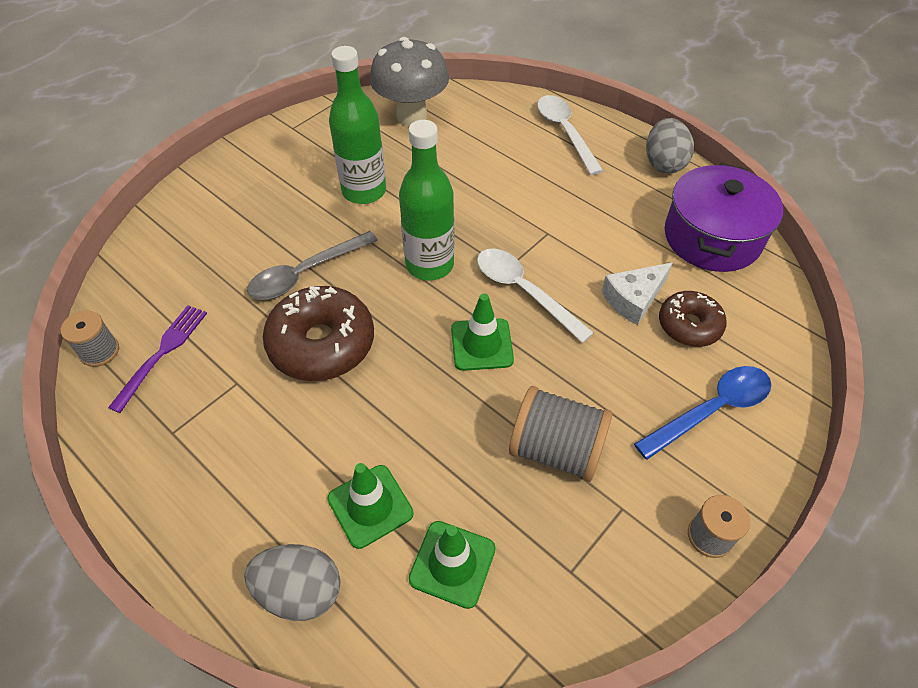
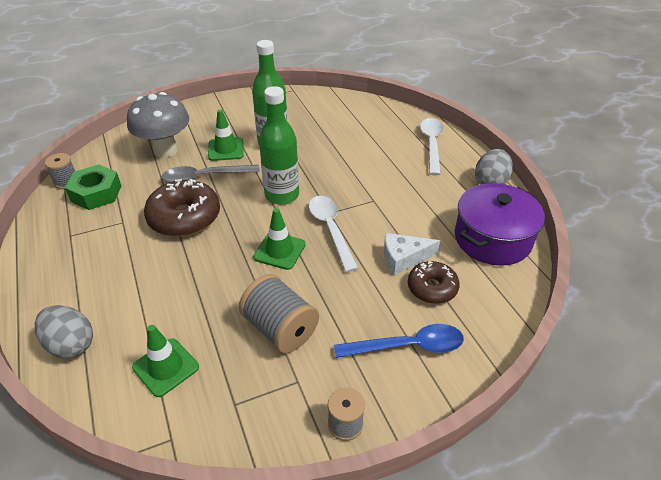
camera: 25 degrees right, 10 degrees down
purple fork [108,305,207,413] -> green nut [65,164,121,210]
green traffic cone [327,463,413,549] -> green traffic cone moved to [208,109,244,161]
grey mushroom [370,37,449,126] -> grey mushroom moved to [127,92,189,158]

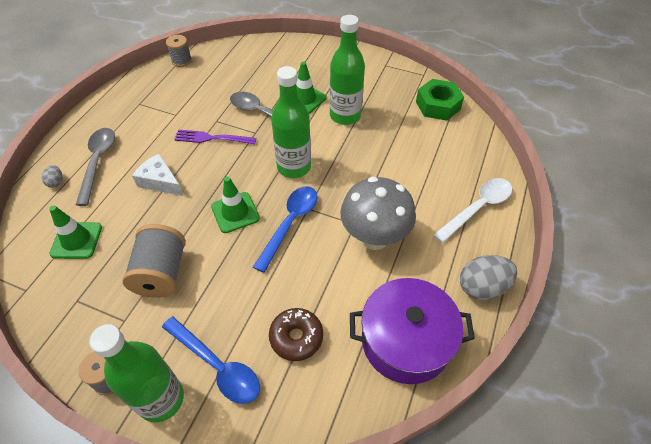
camera: 45 degrees right, 10 degrees up
grey egg [35,305,93,358] -> grey egg [42,165,62,188], size x0.50
green nut [65,164,121,210] -> green nut moved to [416,79,464,121]
grey mushroom [127,92,189,158] -> grey mushroom moved to [340,177,416,250]
brown donut [144,179,220,237] -> purple fork [174,129,256,144]
white spoon [309,196,358,272] -> blue spoon [253,186,318,273]
white cheese [384,233,440,275] -> white cheese moved to [132,153,183,196]
none -> grey spoon [76,128,115,206]
none -> green bottle [89,324,184,422]

